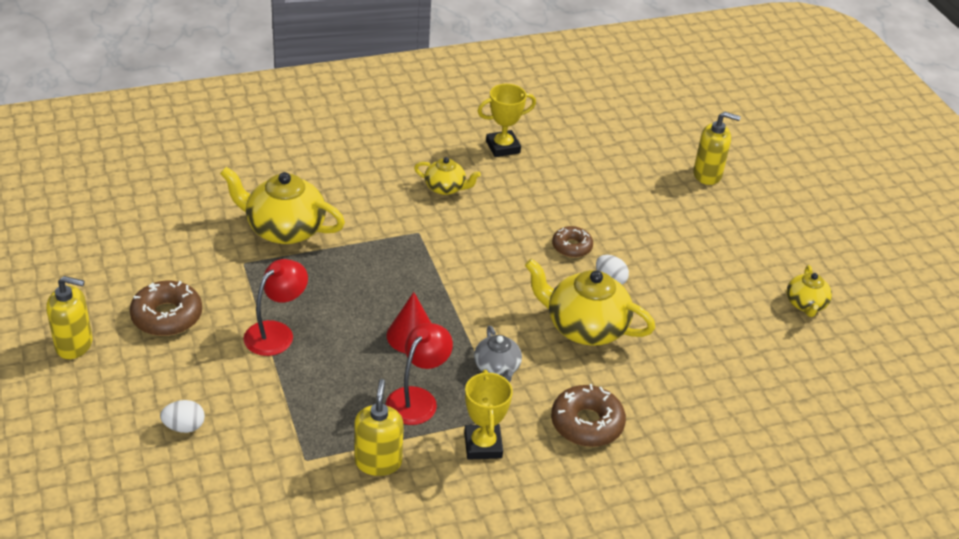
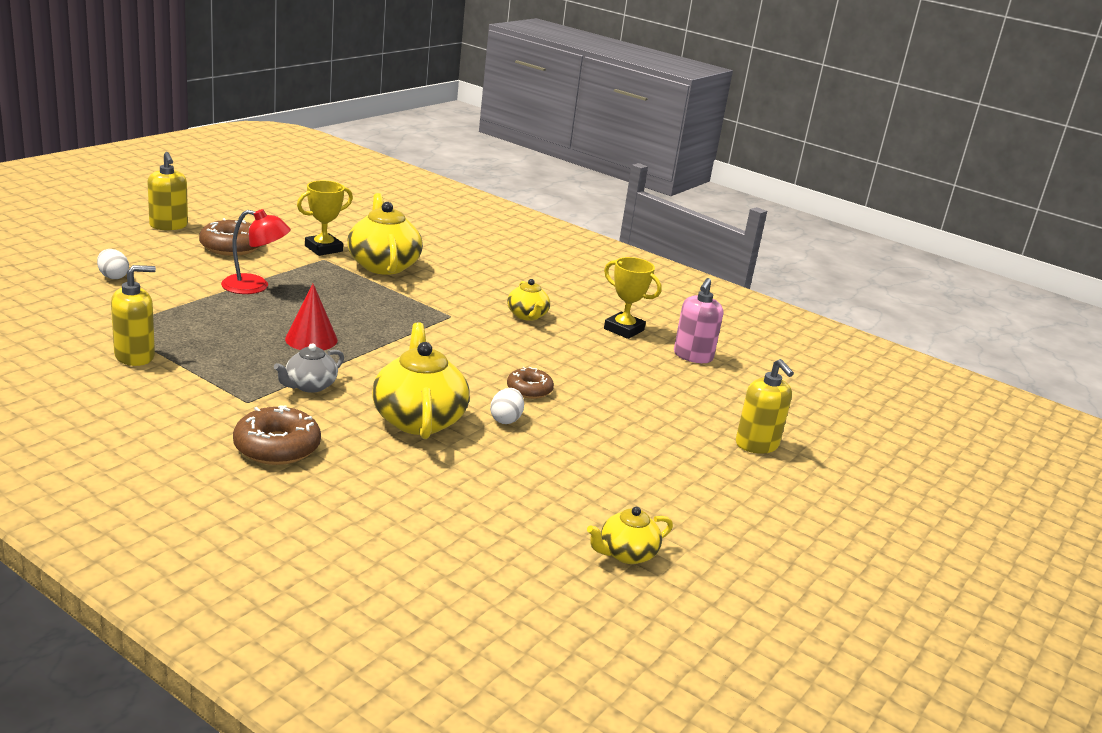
camera: 55 degrees right, 15 degrees down
red lamp [386,323,453,425] -> none
yellow trophy [464,370,513,460] -> yellow trophy moved to [297,181,353,256]
none -> pink soap dispenser [674,278,723,363]

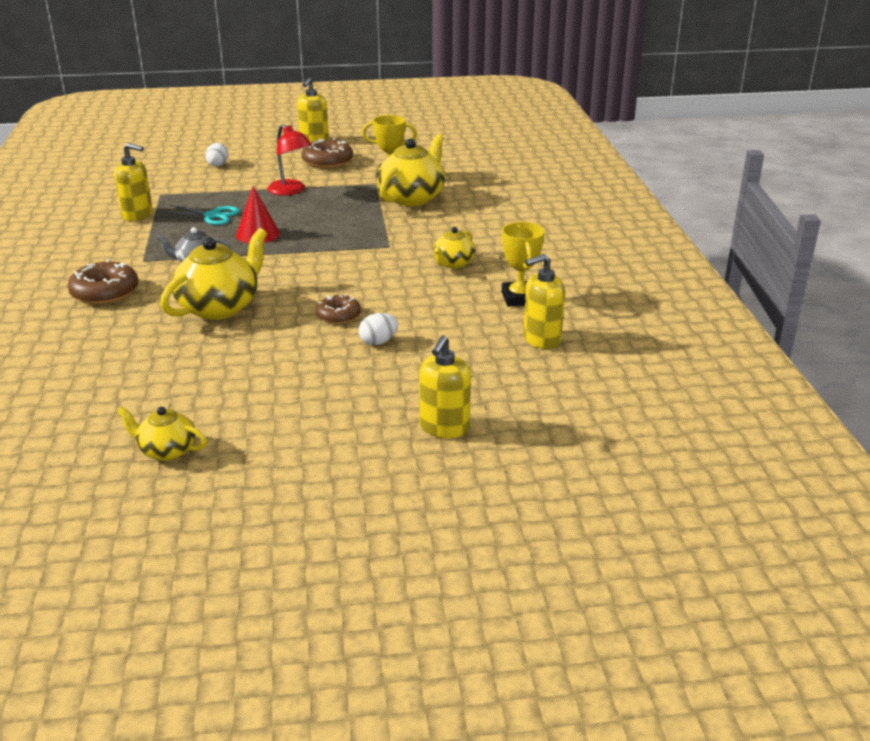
camera: 50 degrees right, 5 degrees up
white egg [490,388,524,424] -> white egg moved to [359,313,398,345]
pink soap dispenser [674,278,723,363] -> yellow soap dispenser [523,254,565,349]
none -> turquoise scissors [161,205,239,225]

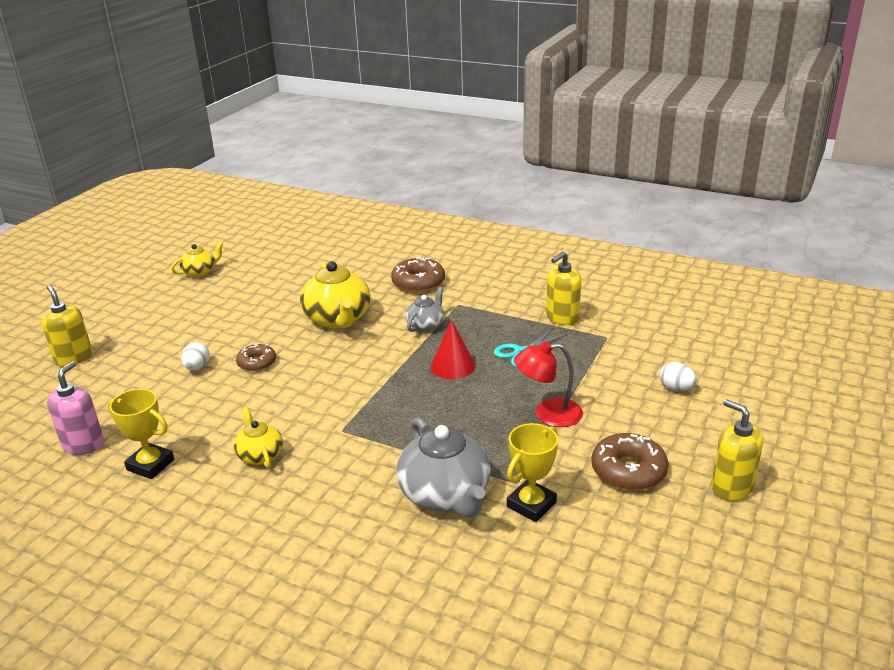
camera: 125 degrees right, 0 degrees up
yellow teapot [377,134,445,206] -> grey teapot [396,417,491,518]
yellow soap dispenser [523,254,565,349] -> pink soap dispenser [47,361,104,455]

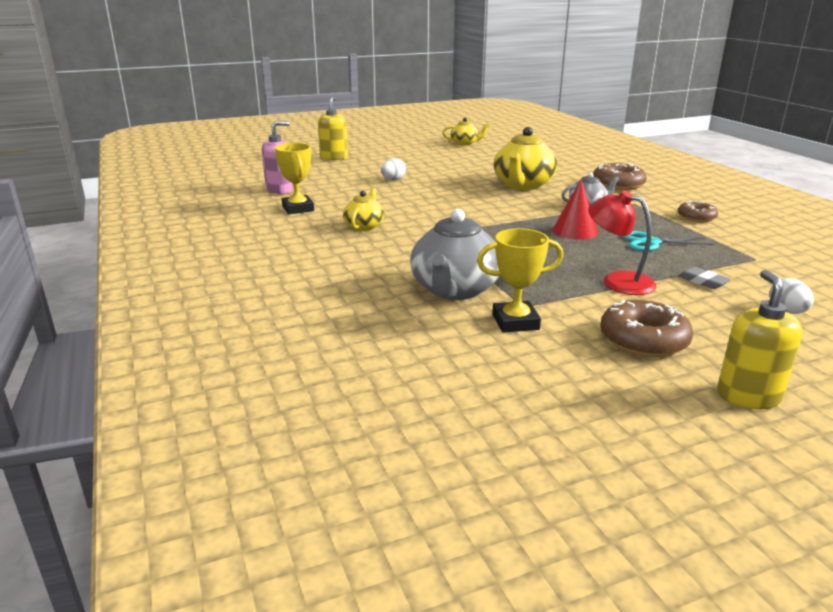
camera: 40 degrees right, 5 degrees down
brown donut [236,344,276,371] -> brown donut moved to [678,201,718,222]
yellow soap dispenser [546,251,581,325] -> none
none -> grey eraser [678,267,731,289]

